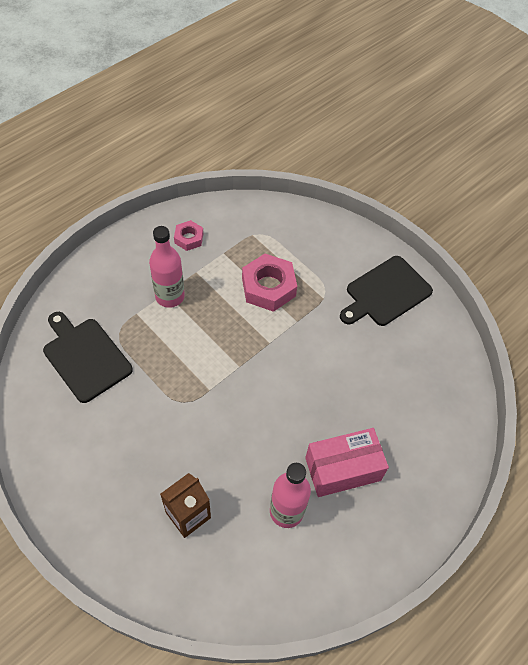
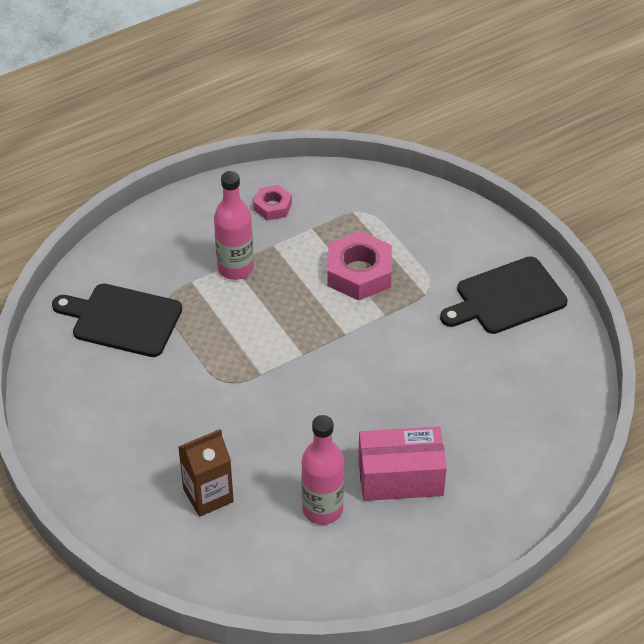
camera: 15 degrees right, 10 degrees down
black cutting board [43,312,133,403] -> black cutting board turned 45 degrees counterclockwise [52,284,182,357]

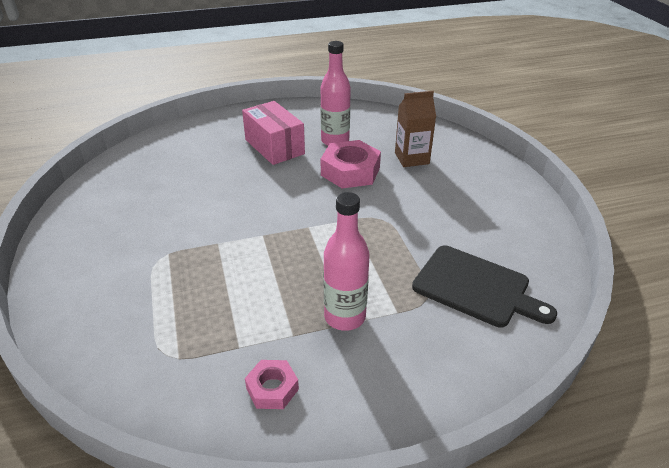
camera: 165 degrees left, 10 degrees down
pink nut [327,231,392,301] -> pink nut moved to [321,140,381,188]
pink box [358,426,447,501] -> pink box turned 45 degrees clockwise [242,101,305,165]
black cutting board [440,256,568,334] -> none

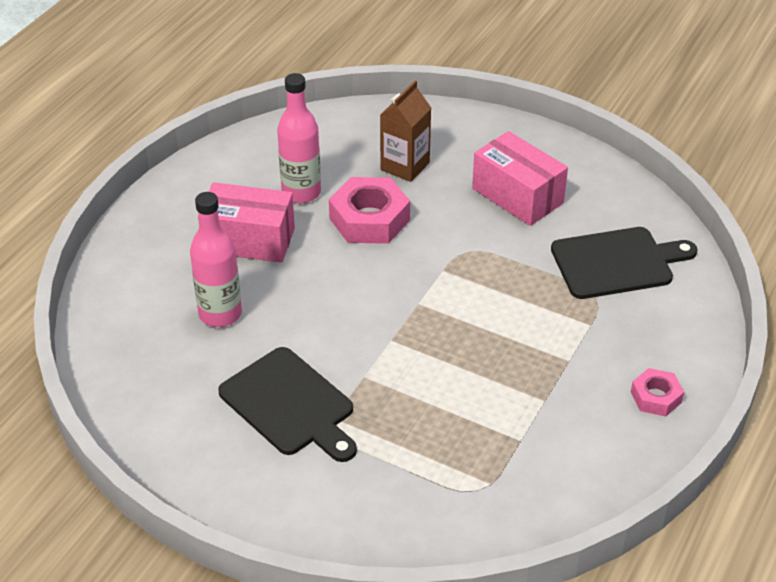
camera: 45 degrees left, 5 degrees up
pink nut [245,360,299,409] -> pink nut moved to [631,368,684,417]
pink bottle [324,192,370,331] -> pink bottle moved to [190,192,242,327]
none -> black cutting board [218,347,357,462]
none -> pink box [472,131,568,226]

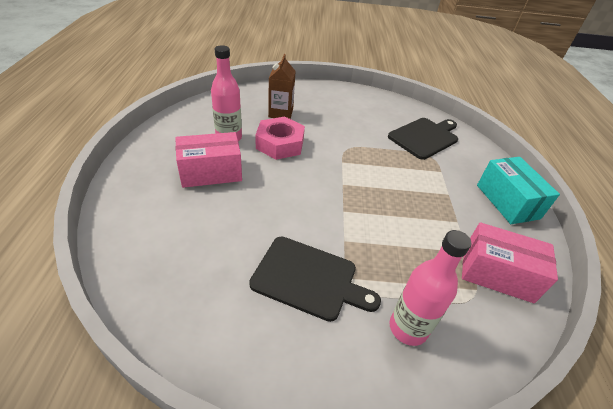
camera: 30 degrees left, 0 degrees up
pink bottle [190,192,242,327] -> pink bottle moved to [390,230,472,346]
pink box [472,131,568,226] -> pink box moved to [462,222,558,303]
pink nut [631,368,684,417] -> turquoise box [477,157,560,224]

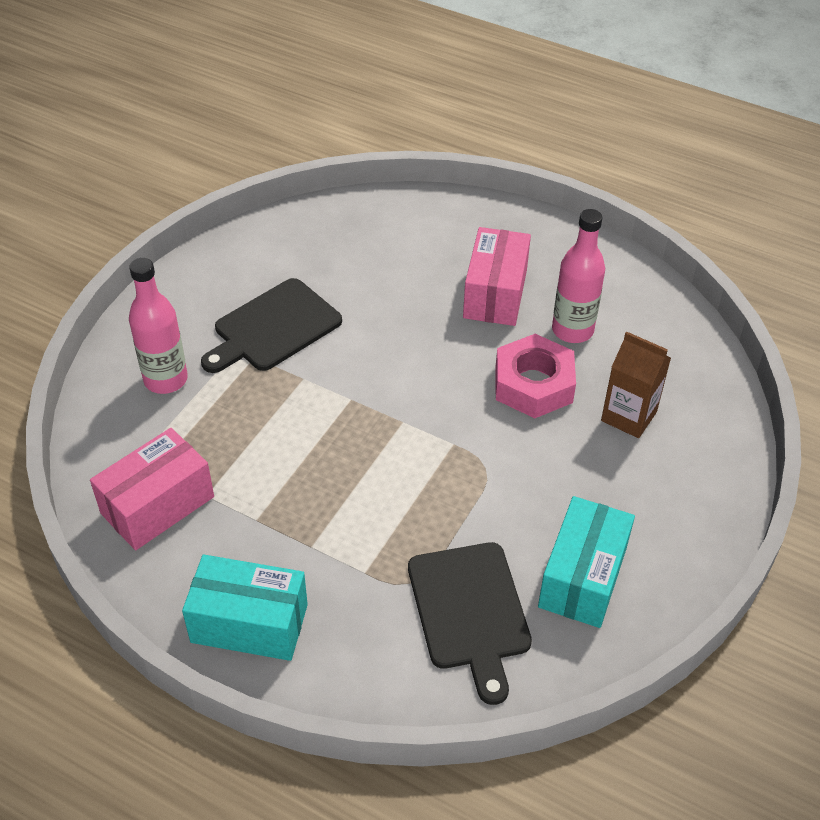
camera: 120 degrees right, 5 degrees up
none -> turquoise box [538,496,635,628]

